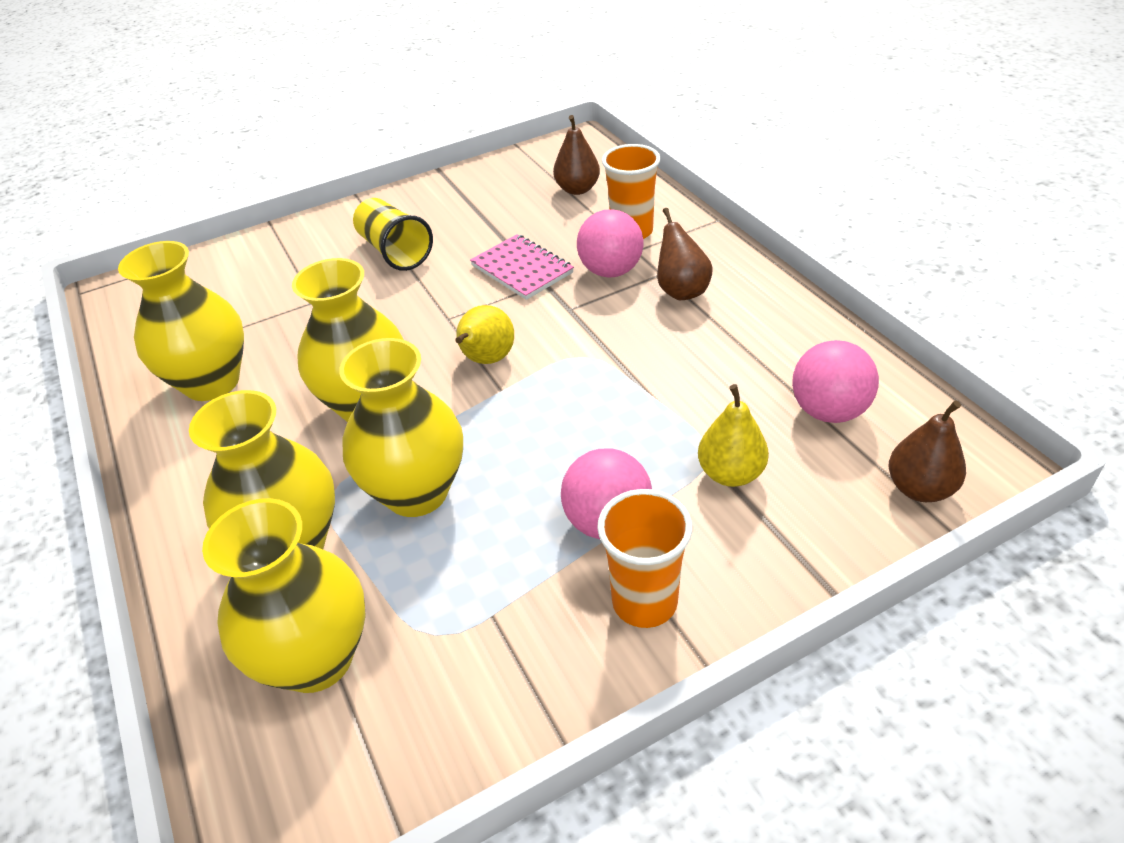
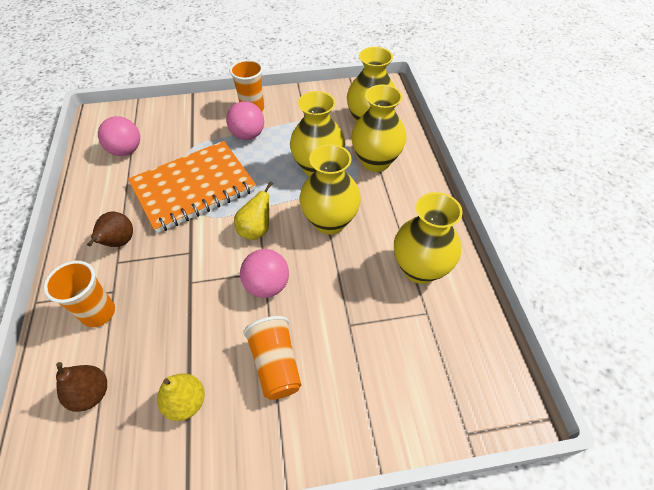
camera: 165 degrees left, 10 degrees up
yellow cup [353,198,433,271] -> orange cup [243,316,301,400]
pink notebook [470,234,574,300] -> none
pink ball [577,209,643,278] -> pink ball moved to [240,249,289,298]
yellow pear [698,384,769,487] -> yellow pear moved to [157,373,205,421]
brown pear [889,401,966,502] -> none
none -> orange notebook [128,141,256,233]

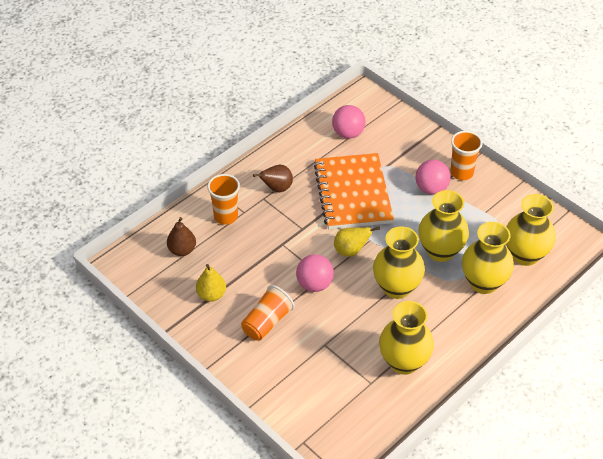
camera: 55 degrees right, 5 degrees down
orange notebook [128,141,256,233] -> orange notebook turned 60 degrees clockwise [314,153,394,229]

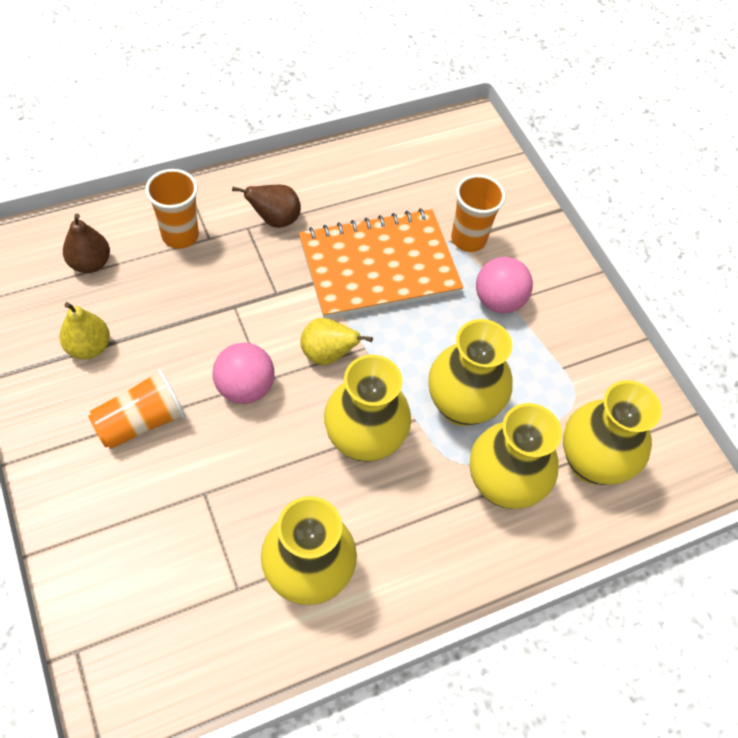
camera: 15 degrees right, 10 degrees up
orange notebook [314,153,394,229] -> orange notebook turned 60 degrees clockwise [299,208,463,319]
pink ball [332,105,366,139] -> none
orange cup [450,131,483,180] -> orange cup moved to [451,175,506,252]

